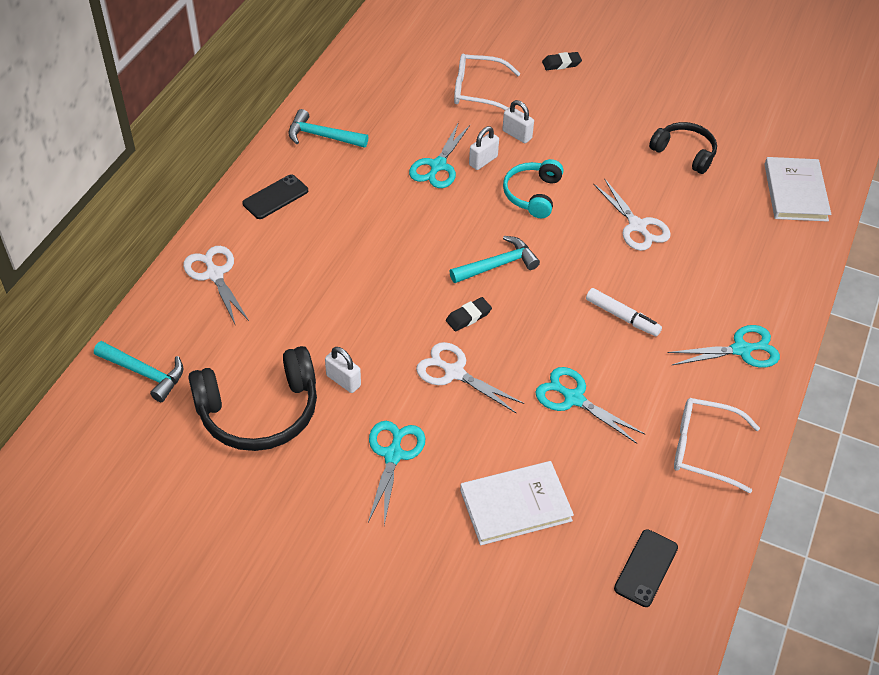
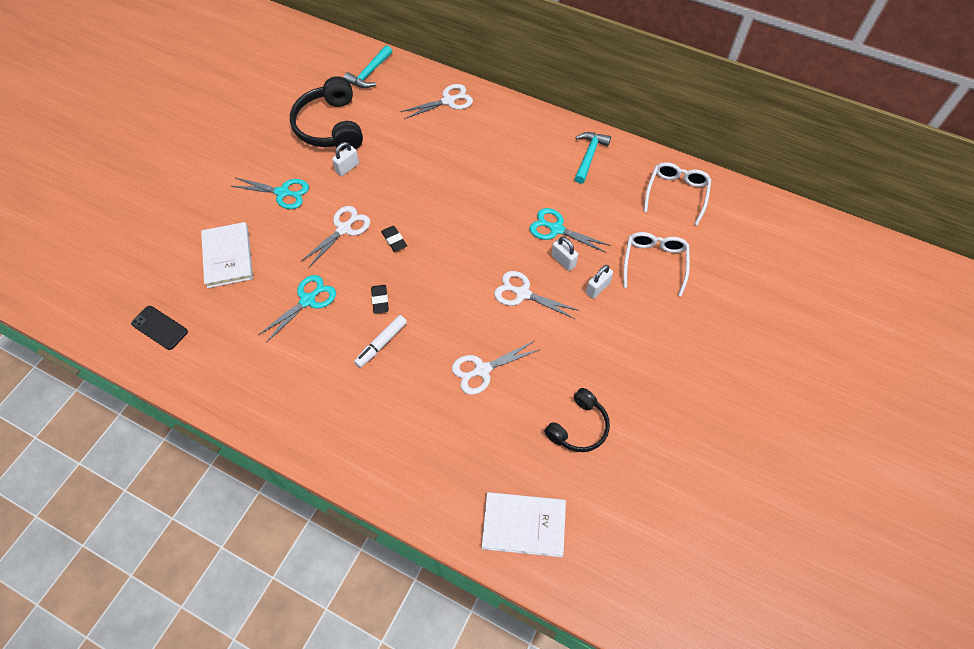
camera: 95 degrees right, 10 degrees up
black phone [242,174,308,219] -> none
turquoise hammer [449,236,540,283] -> none
turquoise headphones [503,159,563,218] -> white scissors [494,271,580,319]
black eraser [542,52,582,70] -> black eraser moved to [371,285,389,314]
turquoise scissors [667,325,780,368] -> none
white glasses [674,398,760,493] -> white glasses moved to [644,162,711,226]

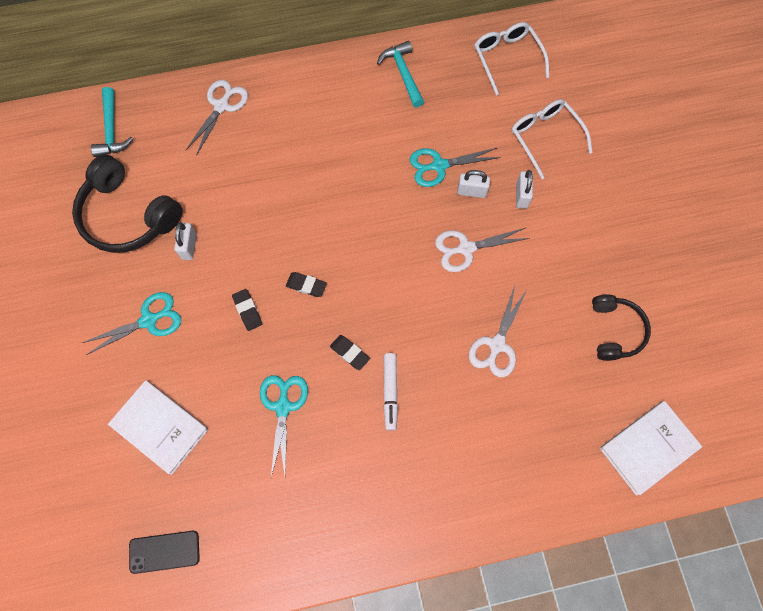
camera: 40 degrees left, 10 degrees up
white scissors [300,206,370,267] -> black eraser [232,289,262,331]

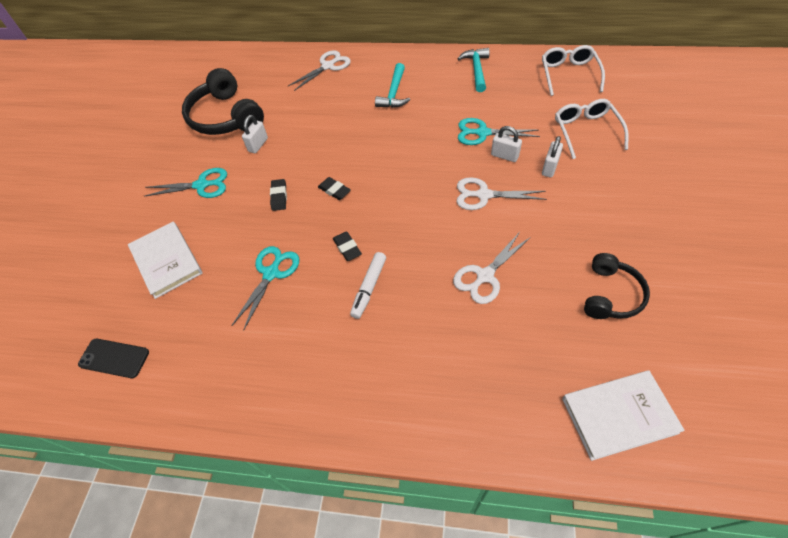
camera: 25 degrees right, 15 degrees down
turquoise hammer [91,87,133,157] -> turquoise hammer moved to [375,63,410,108]

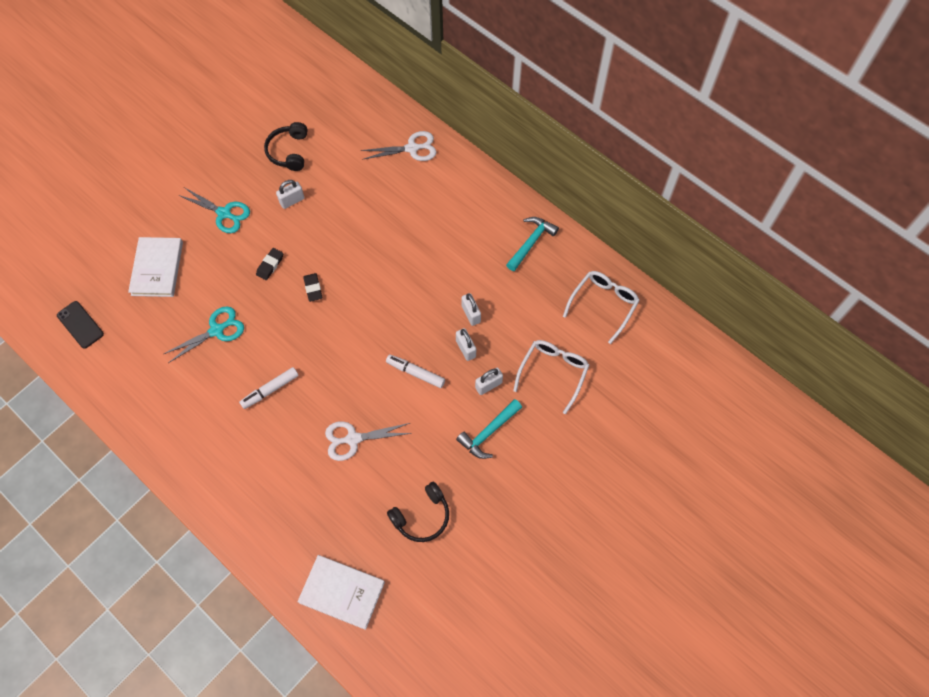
camera: 30 degrees right, 10 degrees up
black headphones [182,68,264,135] -> black headphones [264,122,308,171], size x0.62
black eraser [333,232,362,261] -> none
turquoise hammer [375,63,410,108] -> turquoise hammer moved to [456,399,522,459]
white scissors [457,177,547,210] -> white marker [386,354,445,388]
turquoise scissors [458,118,540,145] -> white padlock [461,293,481,326]

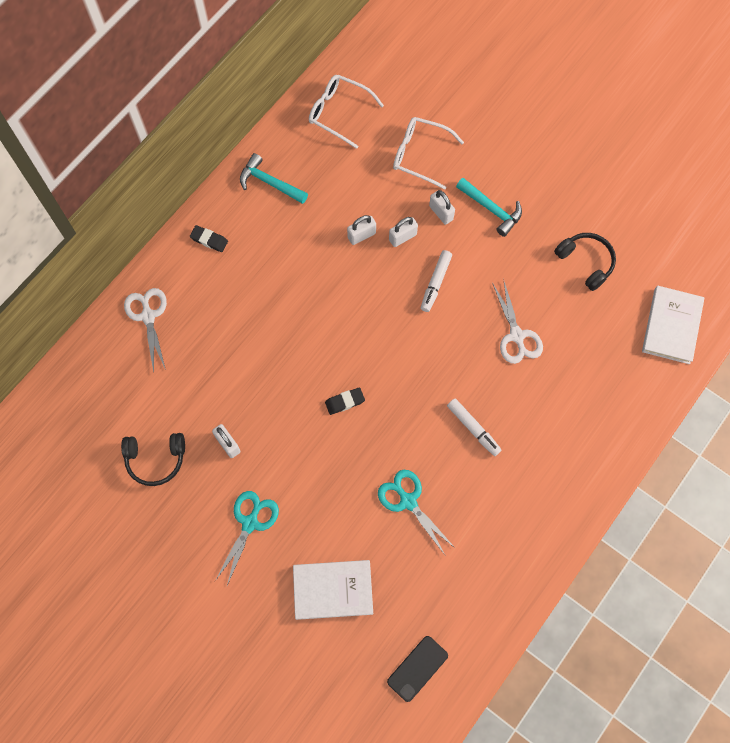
camera: 95 degrees left, 5 degrees up
black eraser [256,248,283,280] -> black eraser moved to [190,225,228,252]

